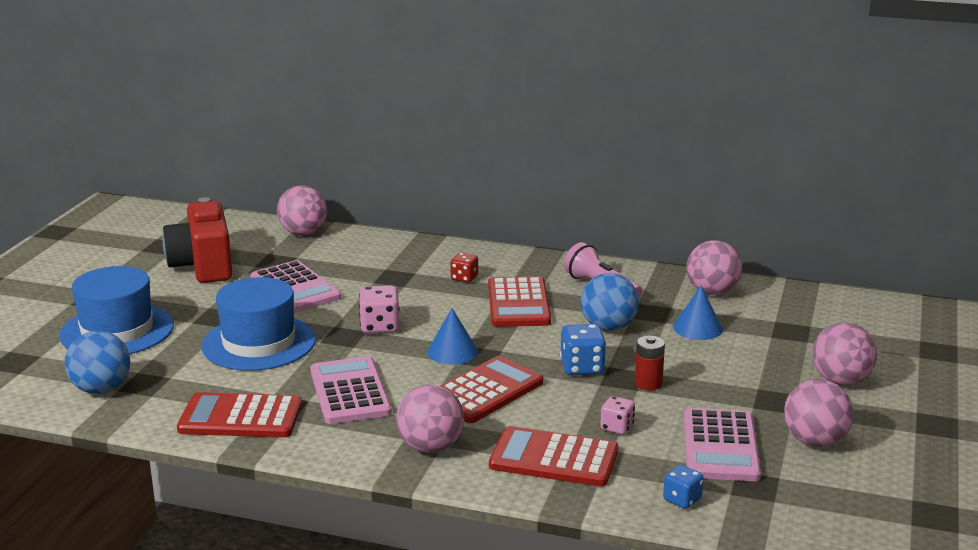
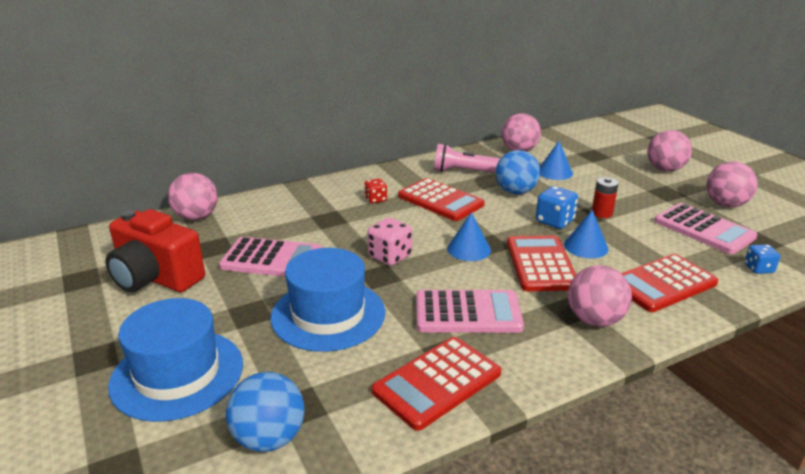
camera: 45 degrees left, 5 degrees up
pink calculator [310,356,392,424] -> pink calculator turned 150 degrees clockwise [416,290,524,333]
pink dice [600,396,635,435] -> none
none -> blue cone [564,210,608,258]

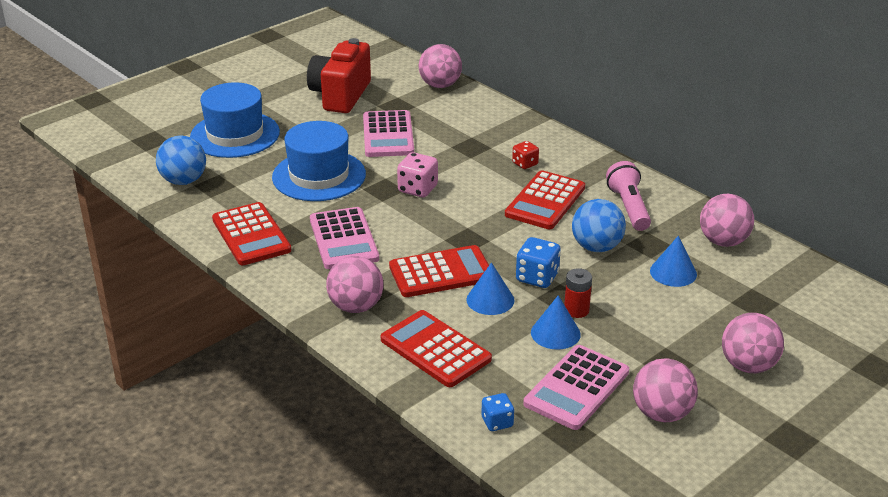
camera: 75 degrees right, 5 degrees up
red calculator [372,337,501,431] -> red calculator turned 150 degrees counterclockwise [212,202,292,265]
blue cone [447,212,491,261] -> blue cone moved to [531,295,581,350]

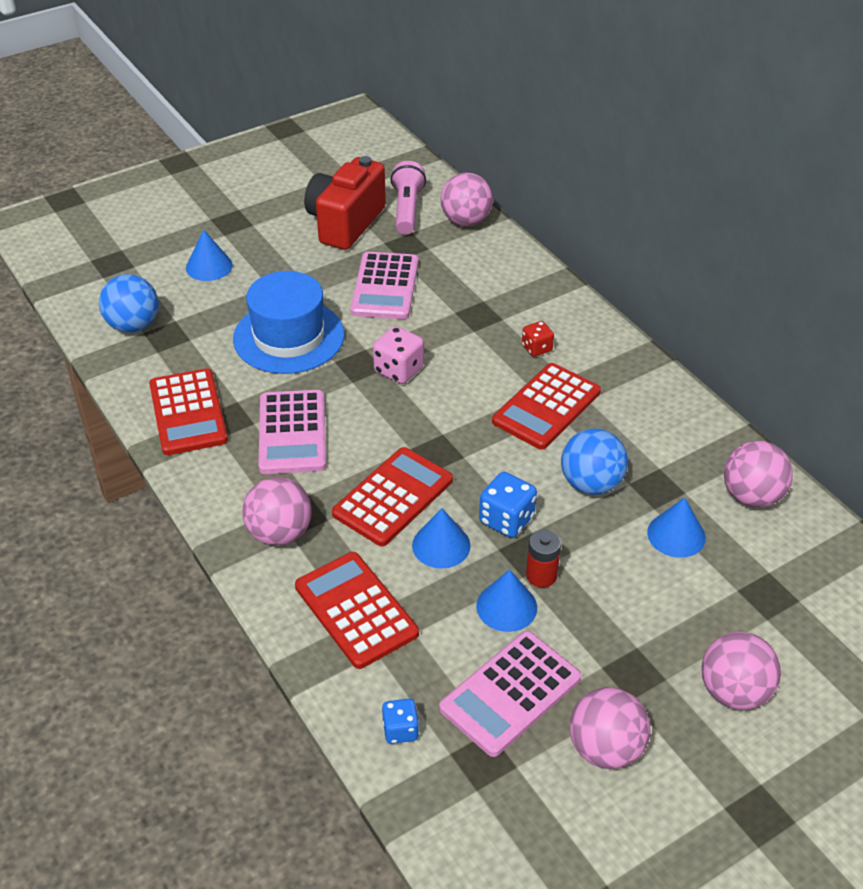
camera: 10 degrees right, 10 degrees up
blue hat [190,82,280,158] -> blue cone [186,229,233,281]
red calculator [389,245,489,297] -> red calculator turned 45 degrees counterclockwise [332,447,453,546]
pink flashlight [606,161,651,231] -> pink flashlight moved to [391,161,426,234]

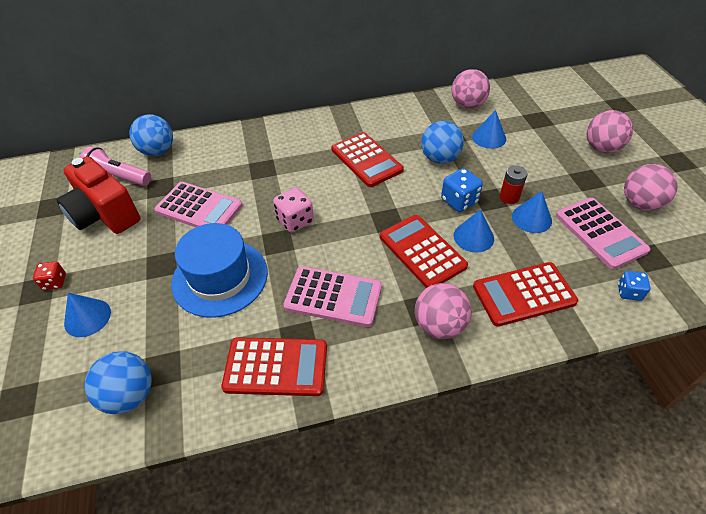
camera: 70 degrees left, 5 degrees up
pink ball [441,173,493,226] -> blue ball [129,114,173,156]
red dice [522,321,554,357] -> red dice moved to [33,261,66,290]

